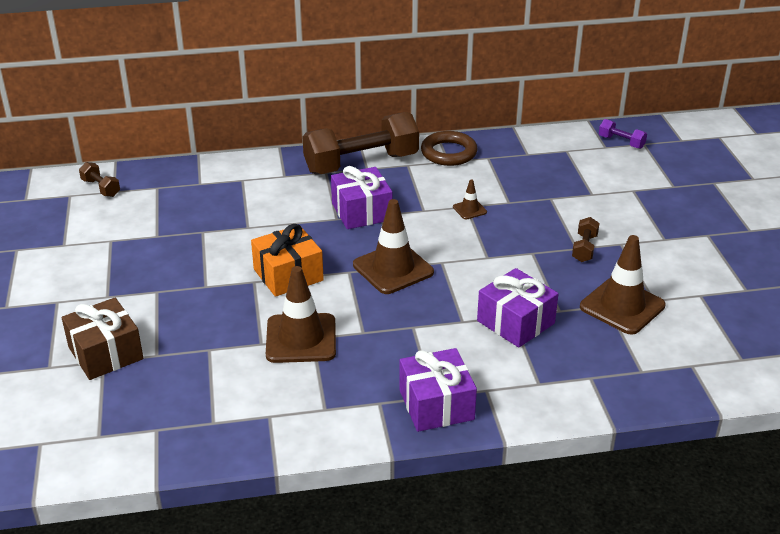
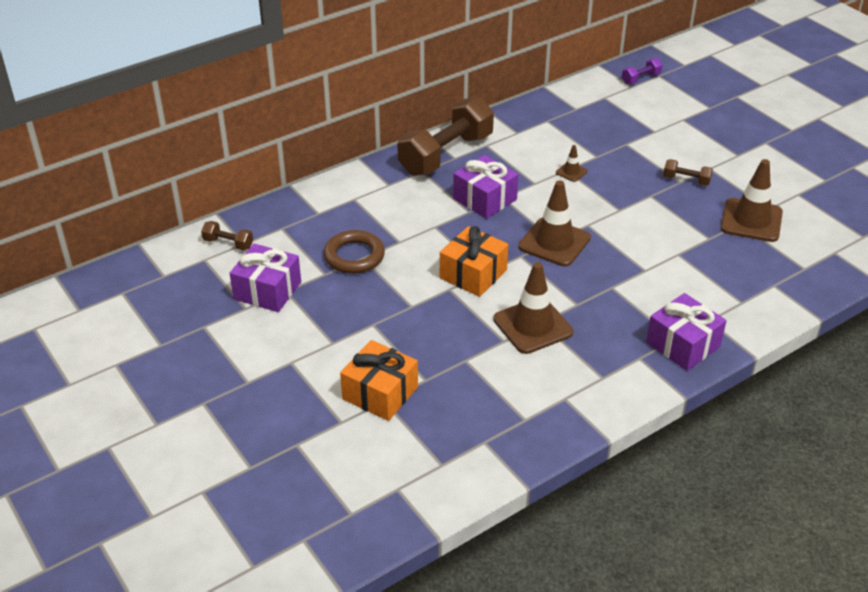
camera: 25 degrees left, 5 degrees up
brown gift [62,298,144,380] -> orange gift [340,340,418,421]
brown ring [421,131,478,166] -> brown ring moved to [324,230,385,274]
purple gift [477,268,558,348] -> purple gift moved to [230,244,301,312]
brown dumbbell [572,217,600,262] -> brown dumbbell turned 60 degrees counterclockwise [663,159,713,186]
purple dumbbell [599,119,647,149] -> purple dumbbell turned 45 degrees counterclockwise [622,58,662,84]

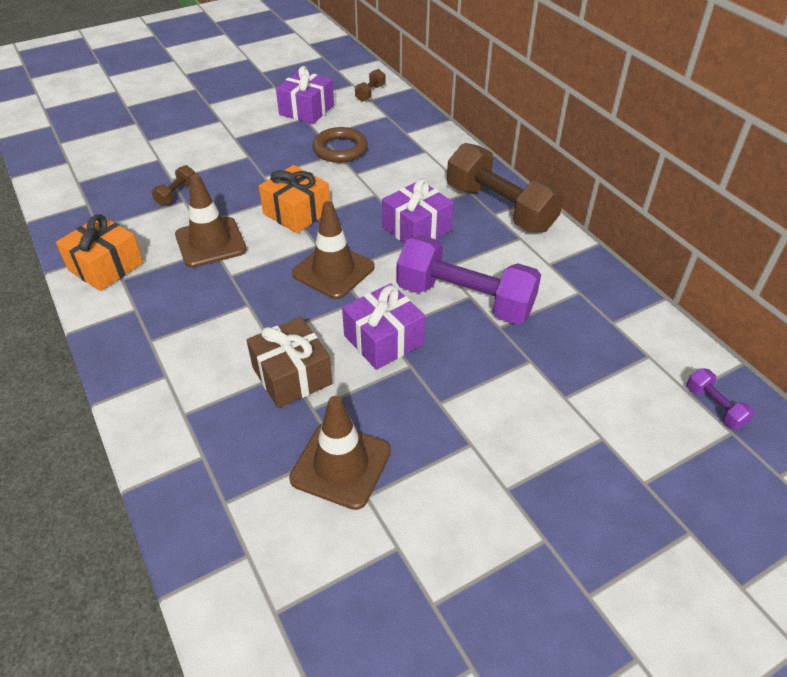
camera: 95 degrees right, 5 degrees up
orange gift [340,340,418,421] -> orange gift moved to [56,214,143,291]
brown traffic cone [556,145,588,182] -> purple dumbbell [397,235,541,324]
purple gift [646,293,727,371] -> purple gift moved to [342,283,425,370]
brown dumbbell [663,159,713,186] -> brown dumbbell moved to [151,165,195,206]
none -> brown gift [247,317,332,408]

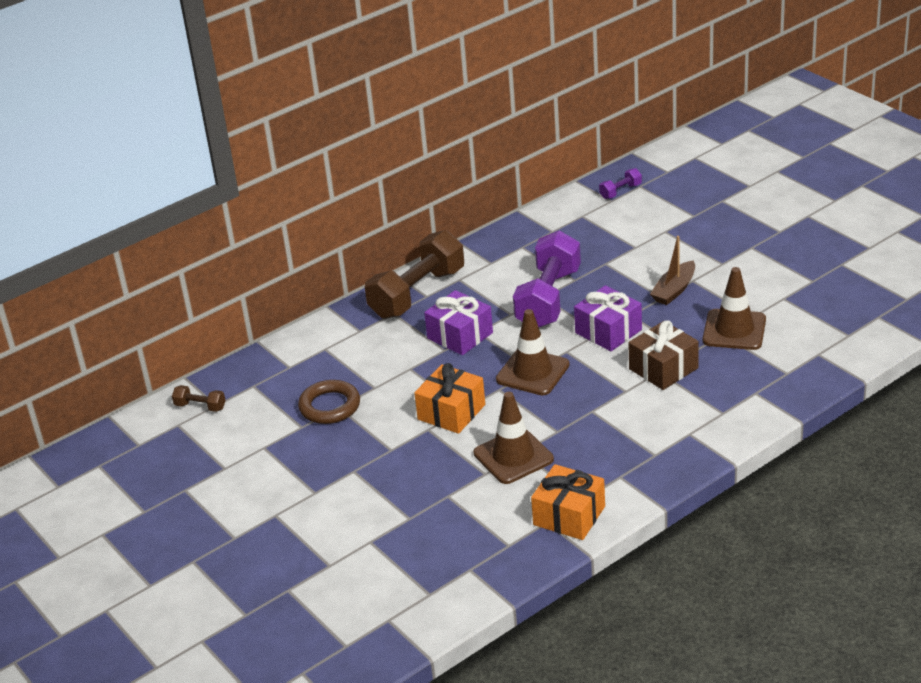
camera: 95 degrees left, 10 degrees down
brown dumbbell [151,165,195,206] -> none
purple gift [276,66,334,124] -> none
none -> brown boat [650,236,695,305]

